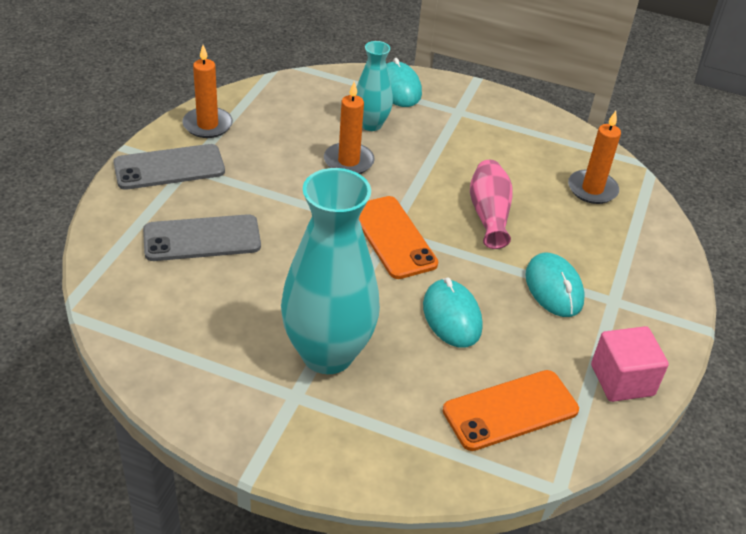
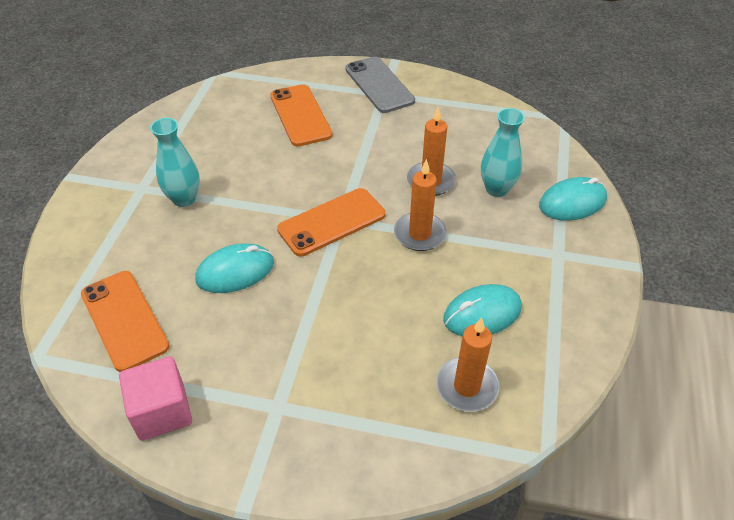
camera: 85 degrees right, 5 degrees up
grey phone [143,214,261,261] -> orange phone [270,84,333,147]
orange candle [183,45,233,138] -> orange candle moved to [394,159,447,251]
turquoise vase [281,168,380,374] -> turquoise vase [150,118,200,207], size x0.53
pink vase [470,160,513,249] -> none
turquoise mouse [525,253,585,317] -> turquoise mouse moved to [443,284,522,336]

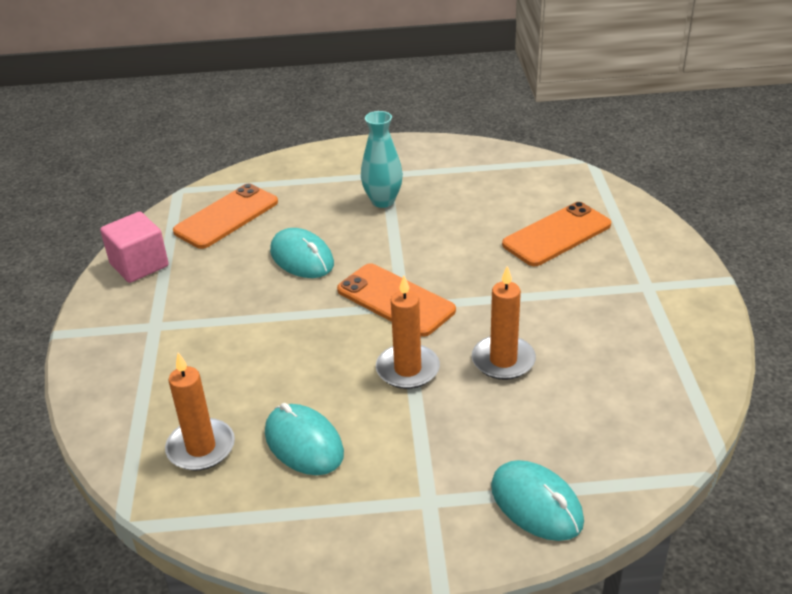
camera: 75 degrees right, 10 degrees down
grey phone [345,56,415,113] -> none
turquoise vase [481,108,525,197] -> none

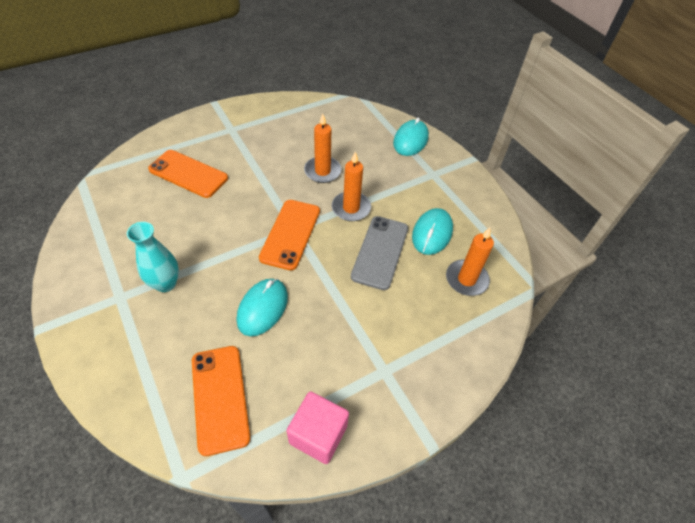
camera: 120 degrees left, 15 degrees up
orange phone [173,184,278,249] -> orange phone turned 60 degrees clockwise [192,346,250,456]
none -> grey phone [351,216,408,290]

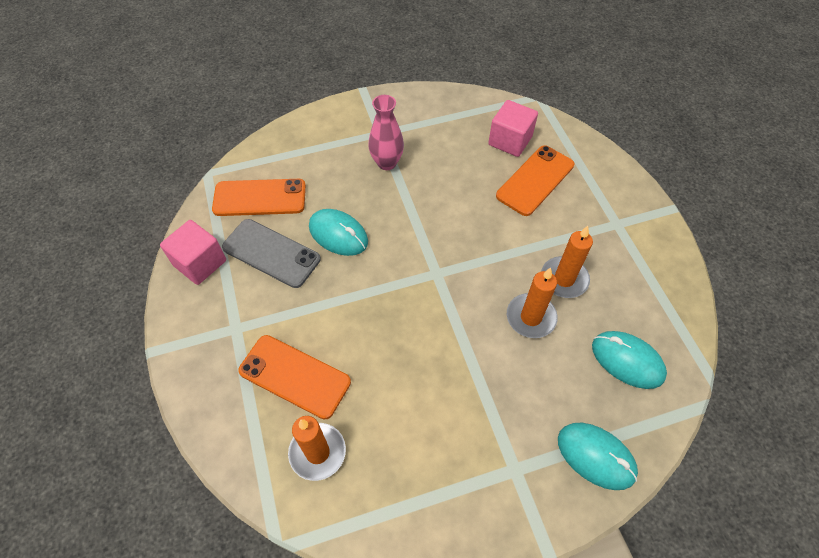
camera: 105 degrees right, 5 degrees up
turquoise vase [127,222,179,292] -> pink vase [368,95,404,170]
orange phone [259,200,320,270] -> orange phone moved to [238,335,351,419]
orange candle [332,152,371,221] -> orange candle moved to [541,226,593,298]
grey phone [351,216,408,290] -> grey phone moved to [222,219,321,288]
turquoise mouse [412,208,453,255] -> turquoise mouse moved to [592,331,667,389]
none -> pink cube [488,100,538,157]

